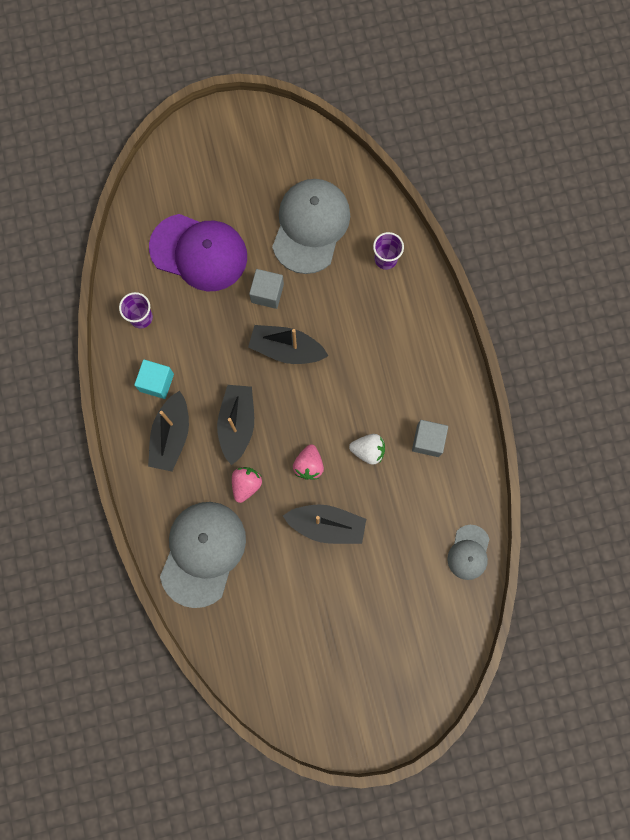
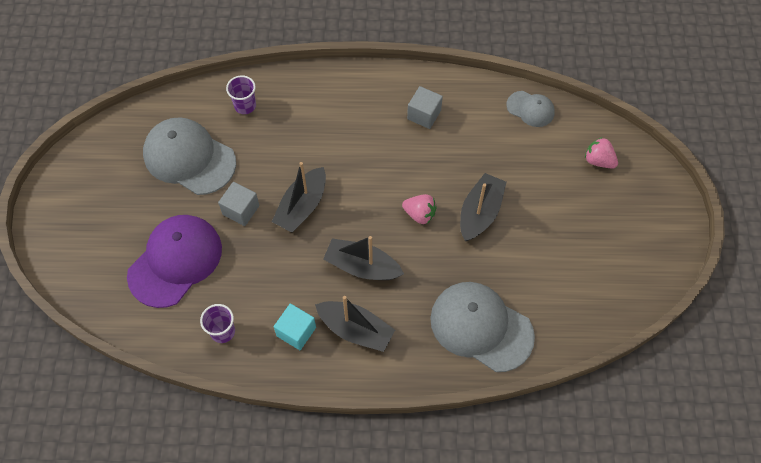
camera: 75 degrees left, 15 degrees down
pink strawberry [232,467,262,503] -> pink strawberry moved to [585,137,618,169]
white strawberry [349,434,385,465] -> none

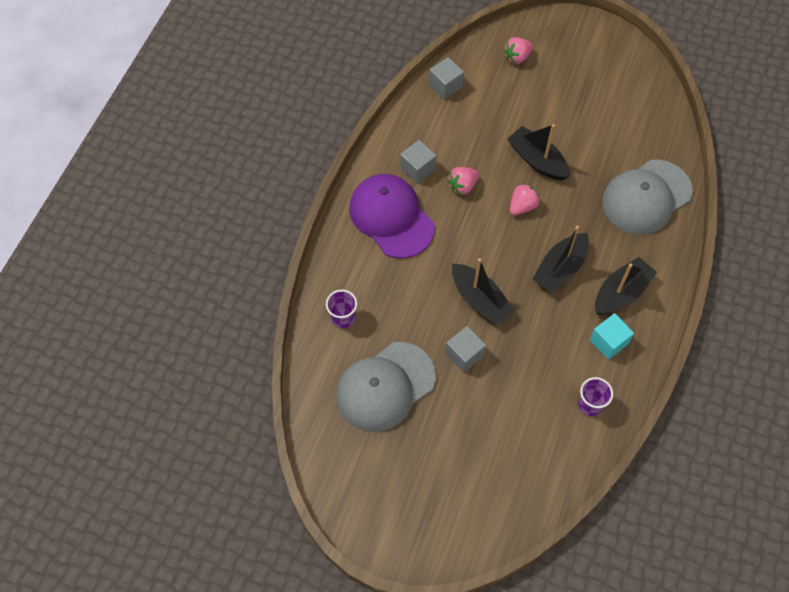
camera: 70 degrees left, 0 degrees up
purple cap [127,215,222,308] -> purple cap moved to [349,174,435,258]
grey cap [506,91,555,127] -> grey cube [429,57,464,100]
none -> pink strawberry [448,167,479,195]

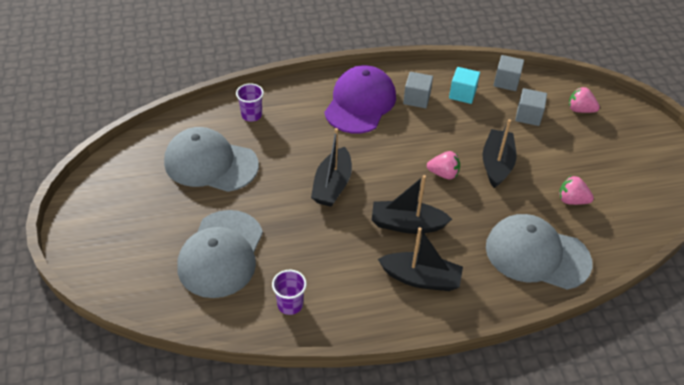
camera: 55 degrees right, 15 degrees down
grey cube [445,326,486,372] -> grey cube moved to [515,88,547,126]
pink strawberry [448,167,479,195] -> pink strawberry moved to [559,176,594,205]
turquoise cube [590,313,634,360] -> turquoise cube moved to [449,67,480,104]
none -> grey cap [177,210,263,298]

